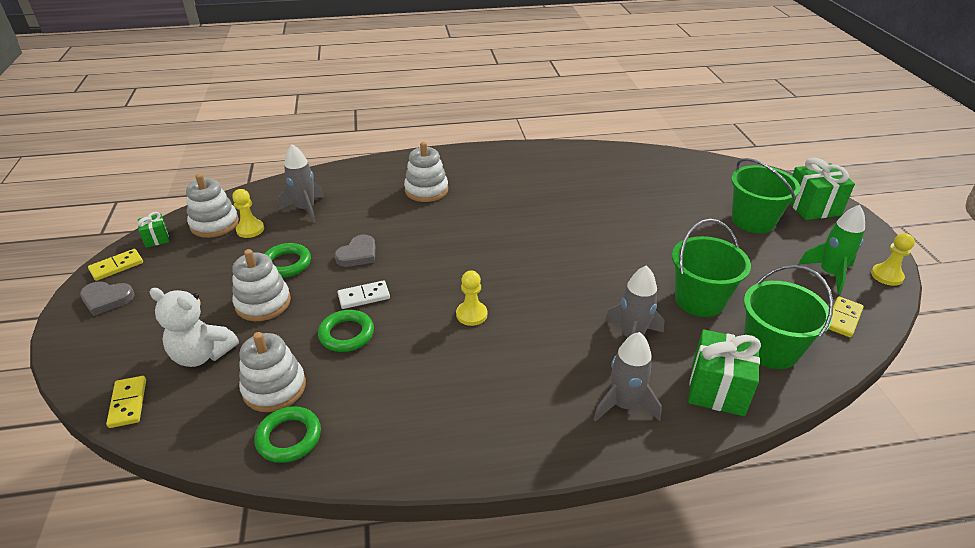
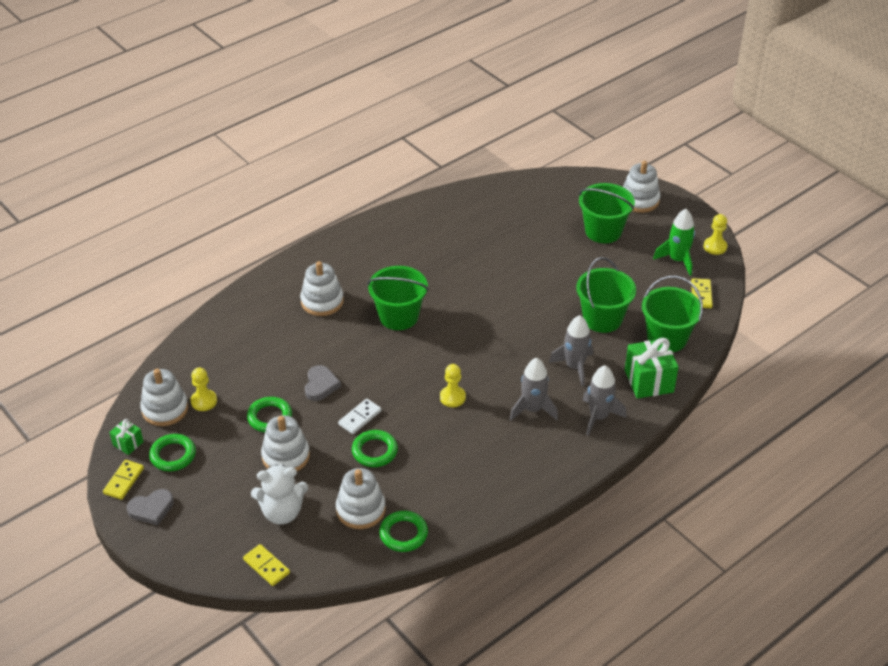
camera: 30 degrees left, 5 degrees up
grey rocket [278,144,324,223] -> grey rocket moved to [510,358,558,421]
green gift [789,158,855,220] -> white stacking toy [623,161,660,213]
none -> green ring [149,434,196,471]
none -> green bucket [367,266,429,330]

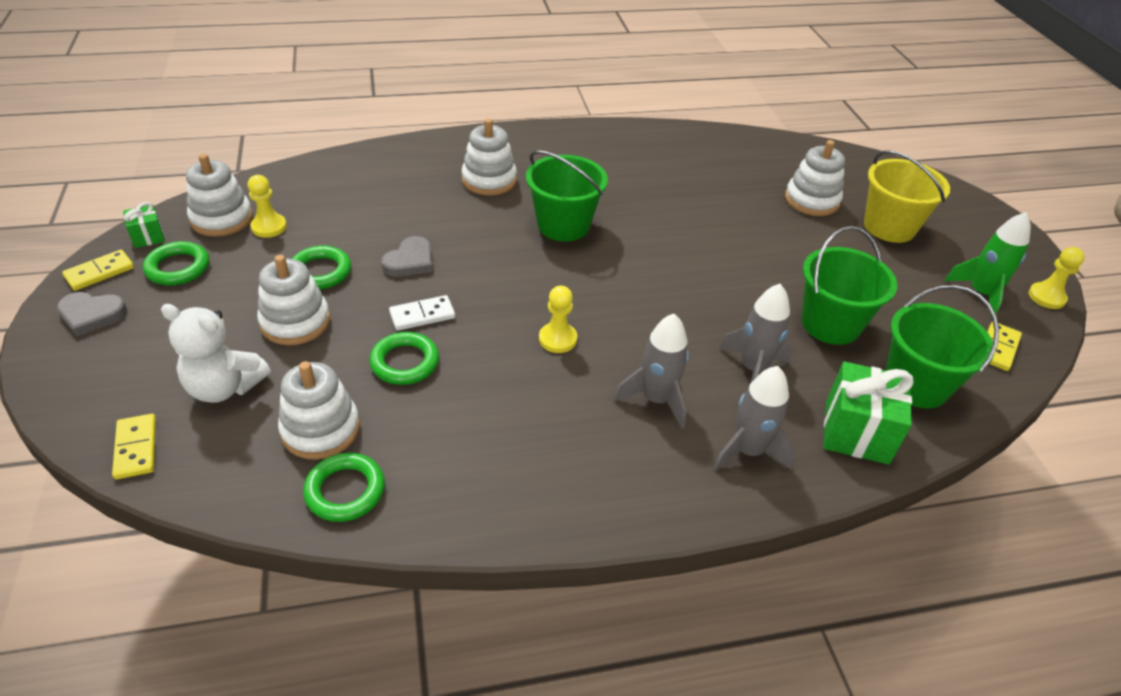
camera: 25 degrees right, 0 degrees up
green bucket [579,183,635,243] -> yellow bucket [864,150,950,243]
white stacking toy [623,161,660,213] -> white stacking toy moved to [785,140,845,216]

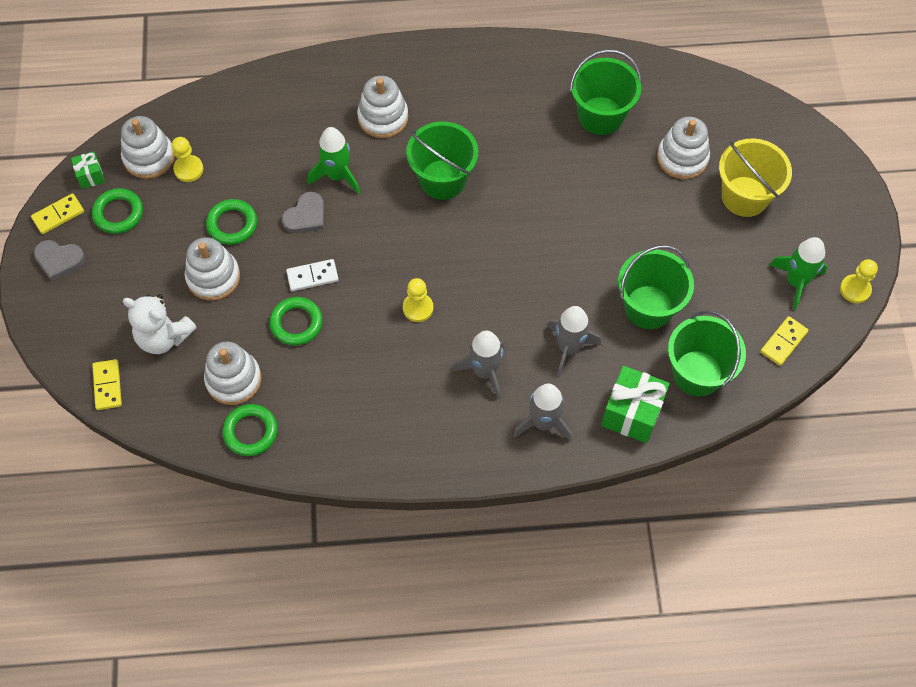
camera: 10 degrees right, 20 degrees up
none -> green rocket [308,127,360,194]
none -> green bucket [570,50,642,135]

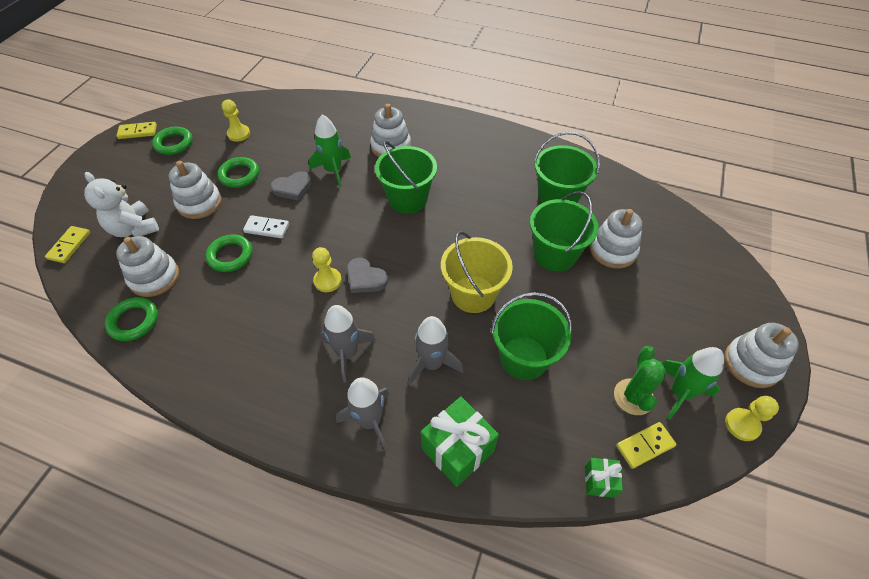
camera: 25 degrees right, 10 degrees down
grey heart [34,240,85,281] -> grey heart moved to [347,258,388,293]
green gift [71,152,105,189] -> green gift moved to [585,458,623,498]
white stacking toy [121,116,174,179] -> white stacking toy moved to [725,323,799,388]
green bucket [668,311,746,396] -> green bucket moved to [530,191,599,272]
yellow bucket [719,138,792,217] -> yellow bucket moved to [441,231,513,313]
none -> green cactus [614,346,666,415]

